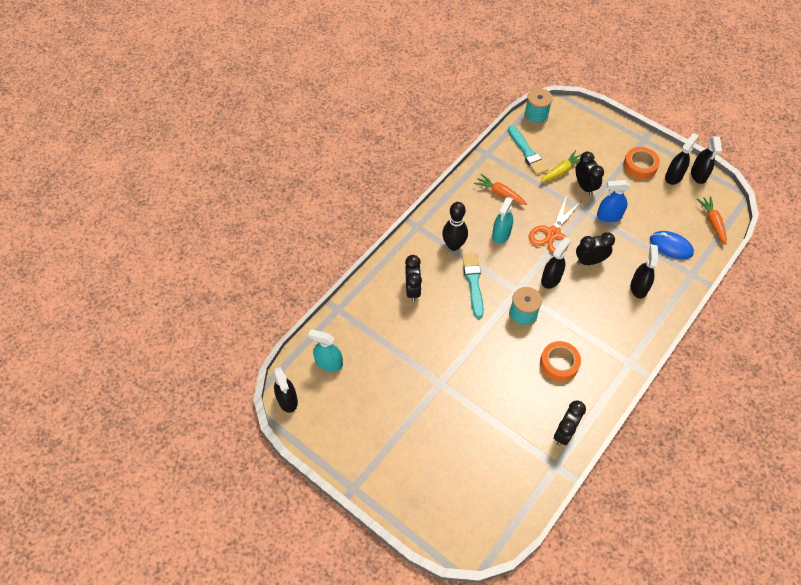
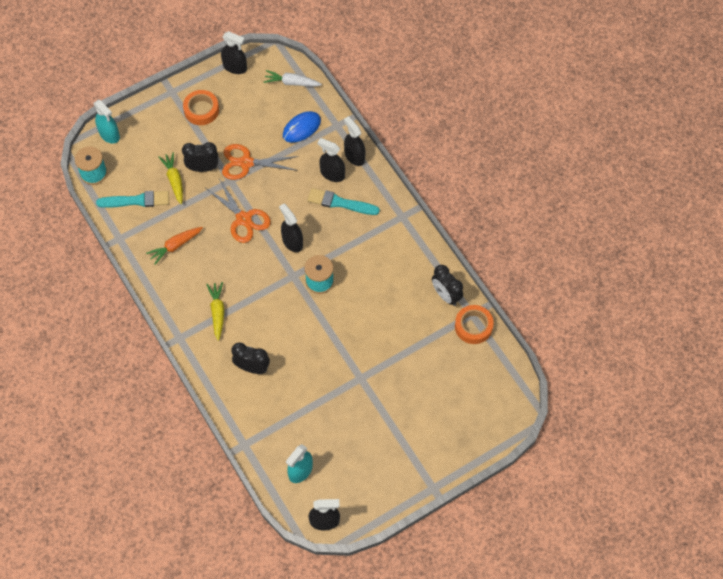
camera: 70 degrees left, 5 degrees up
black bowling pin [442,202,468,251] -> yellow carrot [206,282,224,341]
turquoise brush [462,254,484,318] -> turquoise brush moved to [307,188,380,215]
turquoise spray bottle [492,197,514,244] -> turquoise spray bottle moved to [94,100,120,144]
orange tape [540,341,581,382] -> orange tape moved to [455,305,494,344]
black clock [576,232,615,265] -> none
blue spray bottle [597,180,630,222] -> orange scissors [222,144,299,180]
black spray bottle [665,133,698,185] -> black spray bottle moved to [344,116,365,166]
orange carrot [697,196,727,245] -> white carrot [263,70,322,87]

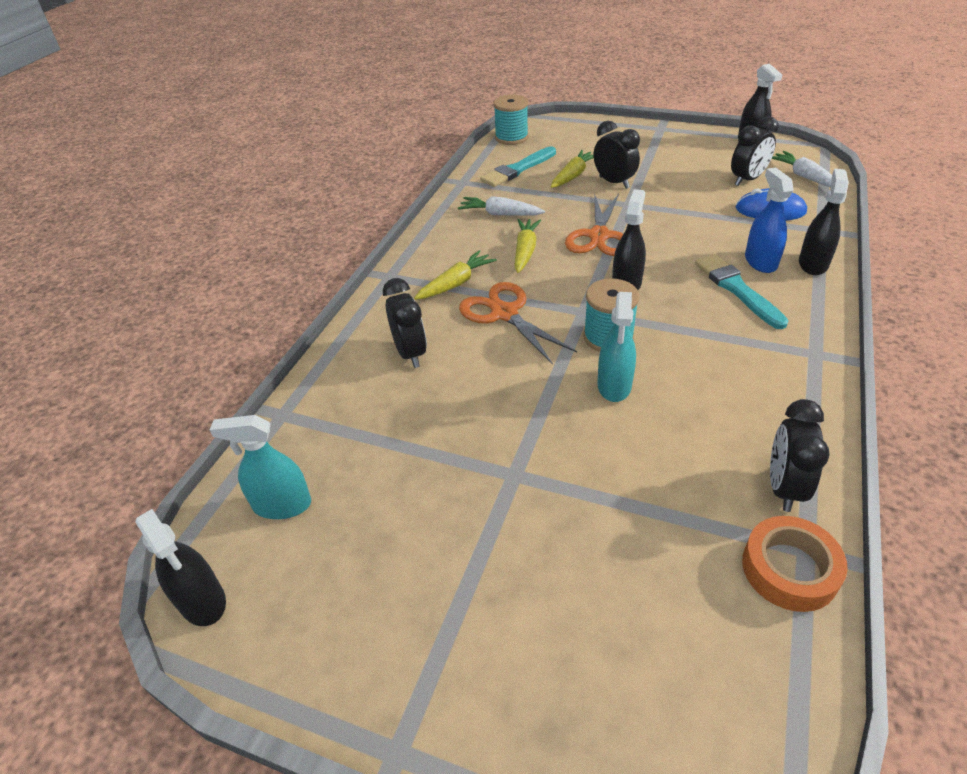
camera: 55 degrees right, 20 degrees down
turquoise spray bottle [94,100,120,144] -> turquoise spray bottle moved to [597,292,636,402]
turquoise brush [96,191,169,208] -> turquoise brush turned 90 degrees clockwise [481,147,556,187]
orange carrot [146,227,203,265] -> white carrot [458,196,545,216]
orange tape [183,90,219,125] -> none
orange scissors [222,144,299,180] -> orange scissors moved to [459,282,577,365]
black spray bottle [317,138,345,182] -> blue spray bottle [745,168,794,273]
none -> yellow carrot [514,219,541,273]
none -> black clock [731,116,779,186]

